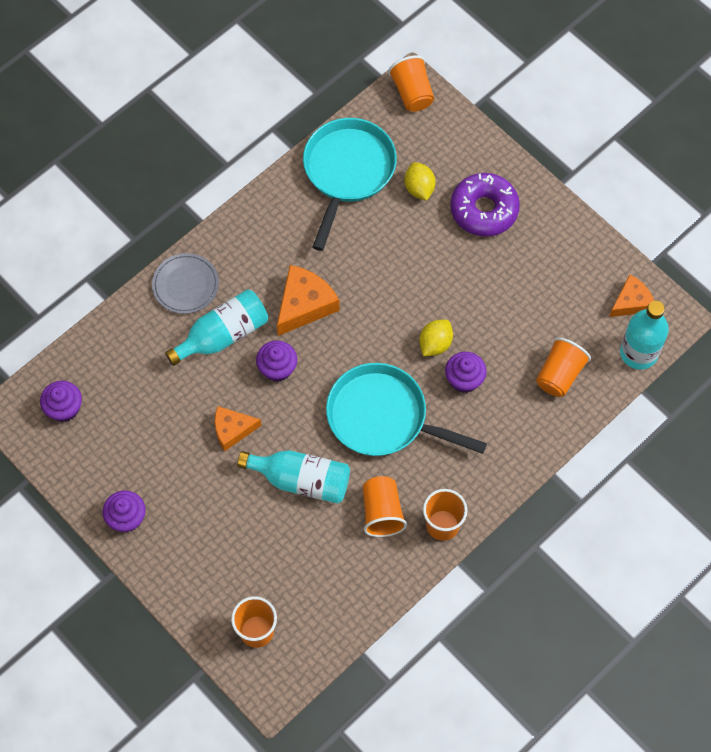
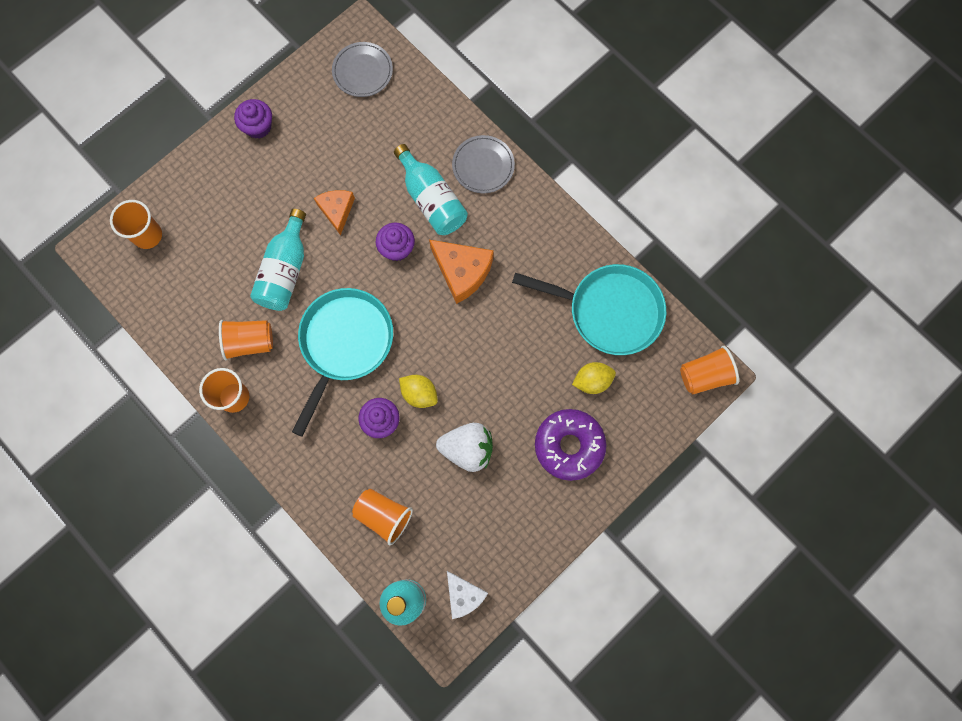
camera: 90 degrees right, 10 degrees up
purple cupcake [40,381,82,422] -> grey plate [332,42,393,97]
orange cheese [609,275,654,317] -> white cheese [447,571,488,619]
none -> white strawberry [436,423,493,472]

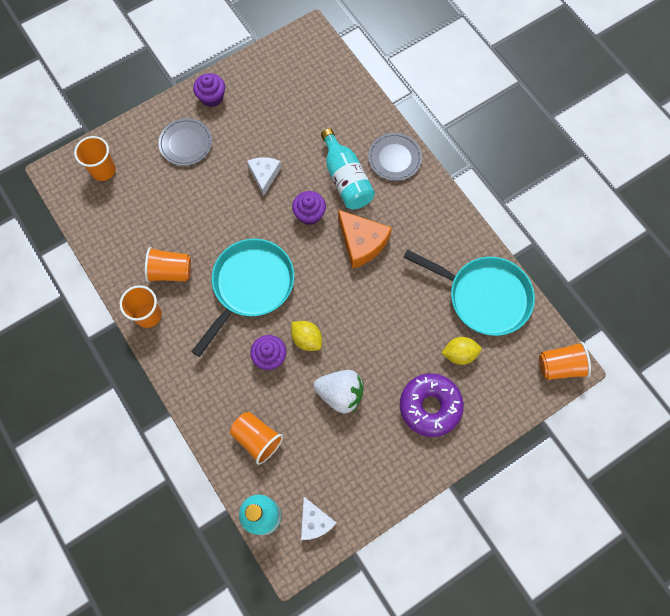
camera: 10 degrees right, 5 degrees down
turquoise bottle [250,209,306,311] -> none
orange cheese [314,190,355,235] -> white cheese [247,157,281,196]
grey plate [332,42,393,97] -> grey plate moved to [158,118,212,166]

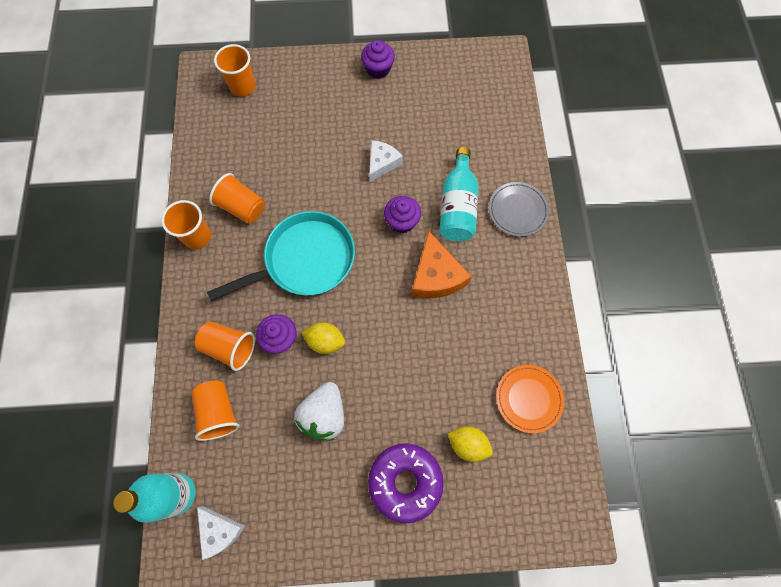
camera: 30 degrees right, 0 degrees up
grey plate [158,118,212,166] -> none
yellow lemon [291,321,322,351] -> yellow lemon turned 60 degrees counterclockwise [302,322,345,354]
white cheese [301,497,337,540] -> white cheese turned 45 degrees counterclockwise [197,506,245,560]
white strawberry [314,370,363,413] -> white strawberry turned 60 degrees clockwise [294,382,344,440]
turquoise pan [403,249,535,336] -> orange plate [496,365,564,433]
orange cup [539,341,591,380] -> orange cup moved to [195,321,255,371]

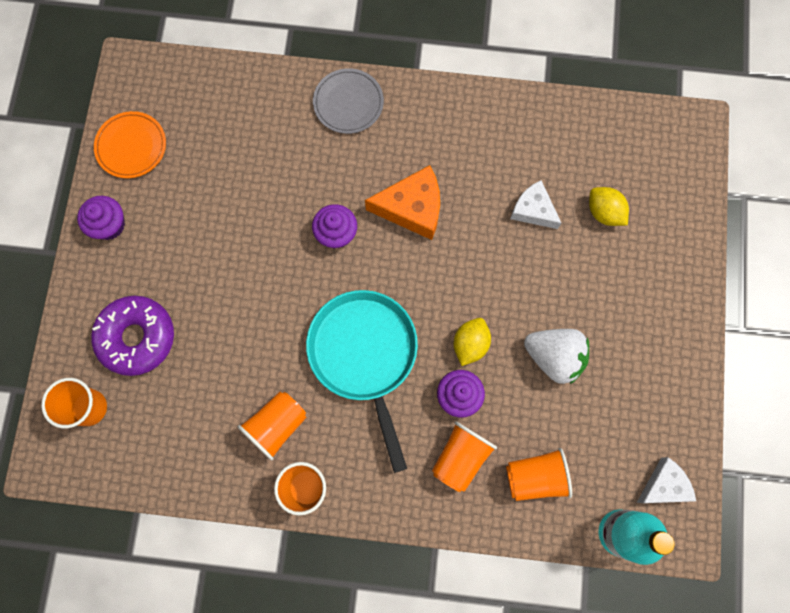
camera: 80 degrees left, 5 degrees up
purple donut [368,443,444,524] -> purple donut moved to [91,295,174,376]
white cheese [369,140,403,182] -> white cheese moved to [510,180,561,229]
turquoise bottle [439,147,478,241] -> none
yellow lemon [448,426,493,462] -> yellow lemon turned 75 degrees counterclockwise [589,187,629,226]
orange plate [496,365,564,433] -> orange plate moved to [94,111,166,178]

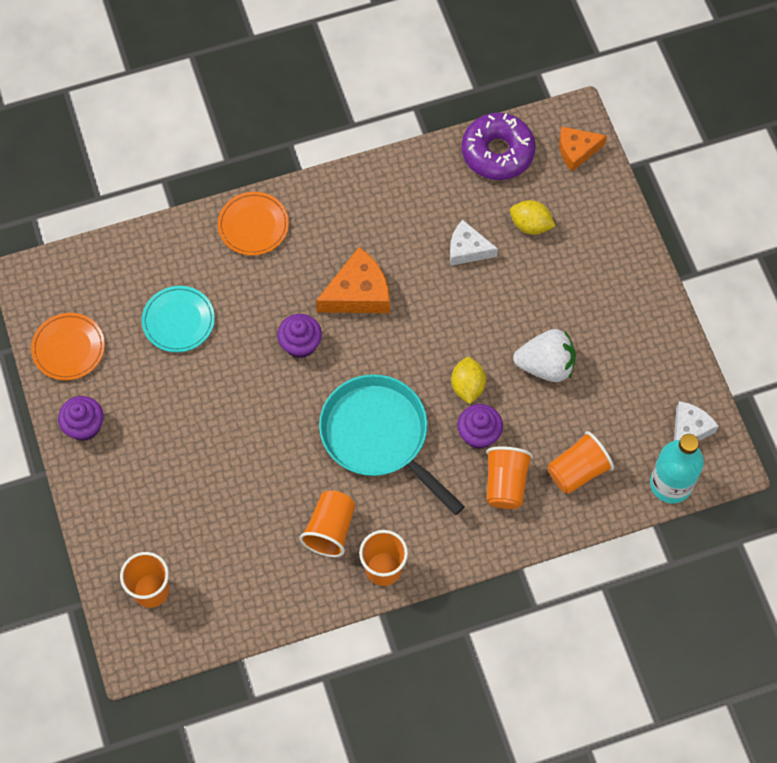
camera: 25 degrees left, 10 degrees down
purple donut [91,295,174,376] -> purple donut moved to [462,113,536,180]
grey plate [313,68,384,134] -> orange plate [218,192,289,256]
none -> turquoise plate [142,286,215,353]
none -> orange cheese [559,126,607,172]

